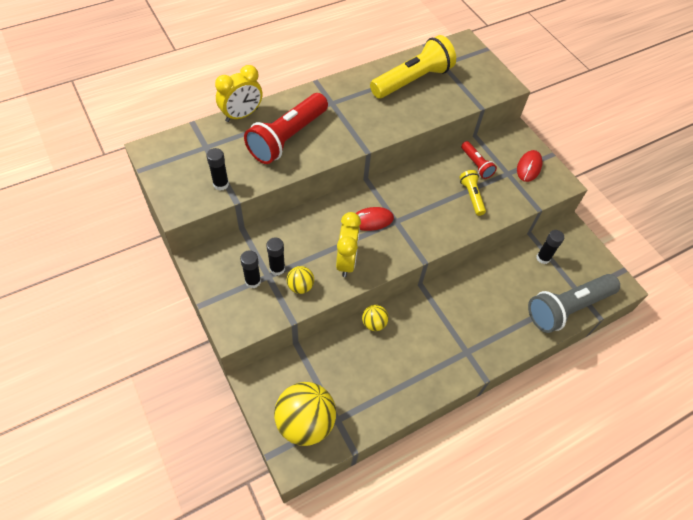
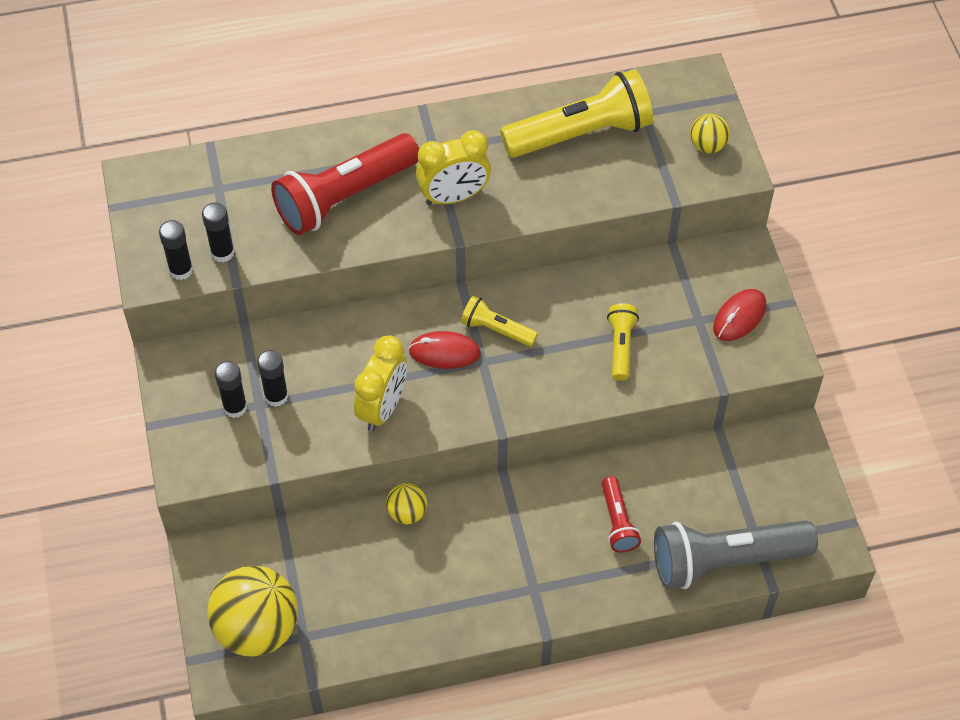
camera: 20 degrees right, 0 degrees up
yellow clock [215,65,262,122] -> yellow clock moved to [416,130,491,205]
yellow ball [287,266,314,294] -> yellow ball moved to [690,114,730,153]
red flashlight [461,141,497,179] -> red flashlight moved to [602,476,641,552]
black glue stick [537,230,564,264] -> black glue stick moved to [159,220,193,280]
none -> yellow flashlight [461,296,538,347]

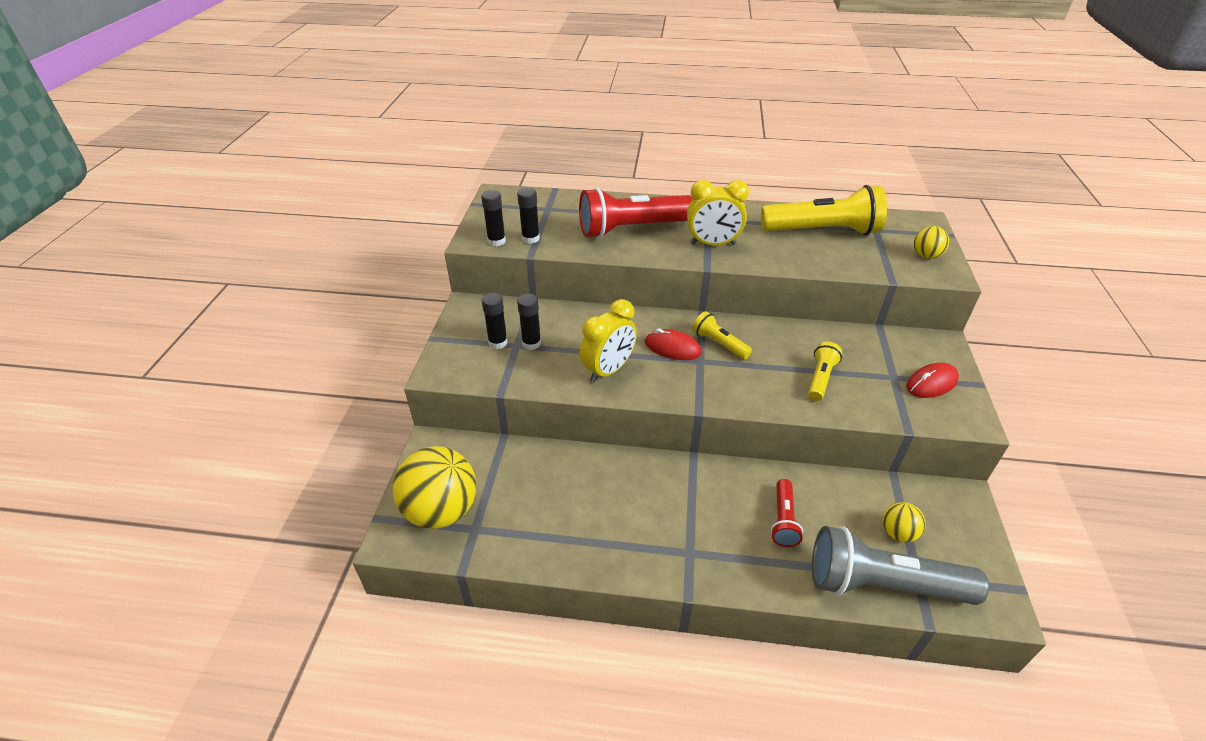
camera: 20 degrees right, 15 degrees down
yellow ball [386,483,427,524] -> yellow ball moved to [882,502,926,543]

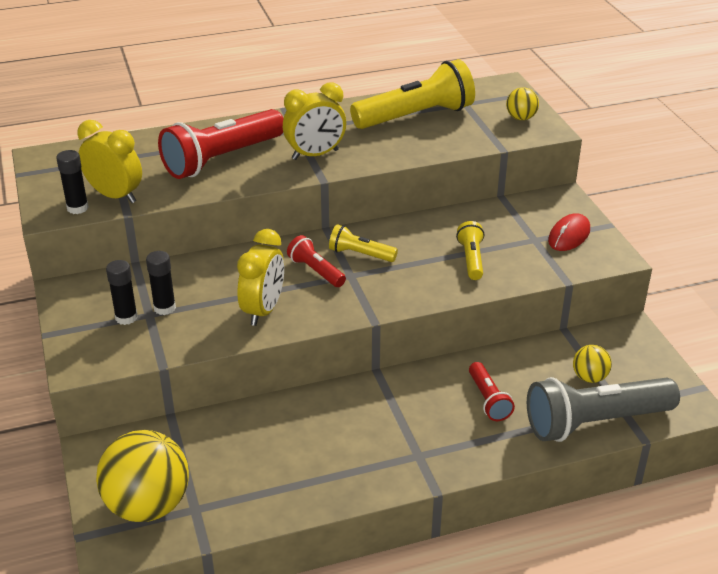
camera: 25 degrees left, 5 degrees down
black glue stick [517,188,540,244] -> yellow clock [77,120,142,203]
red mouse [645,329,701,360] -> red flashlight [287,235,346,287]

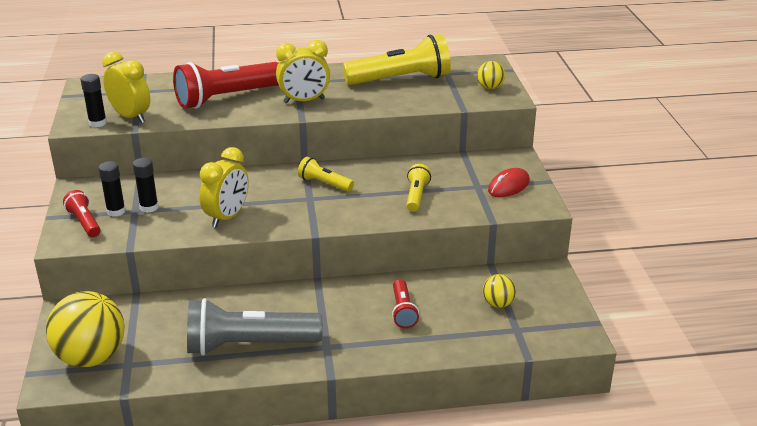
camera: 10 degrees right, 5 degrees down
red flashlight [287,235,346,287] -> red flashlight moved to [63,190,101,237]
grey flashlight [527,377,680,442] -> grey flashlight moved to [187,298,323,356]

